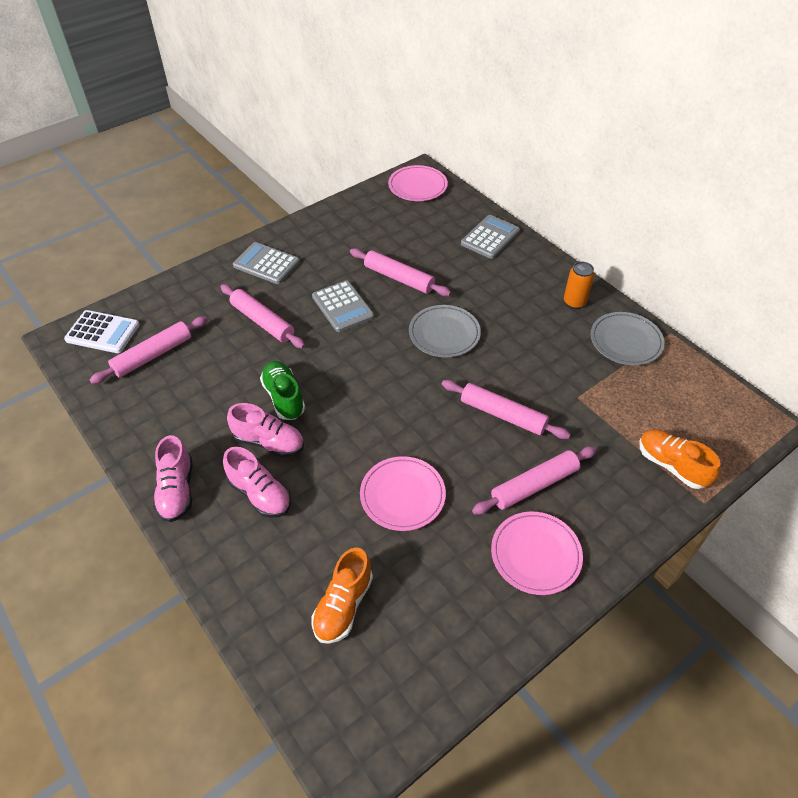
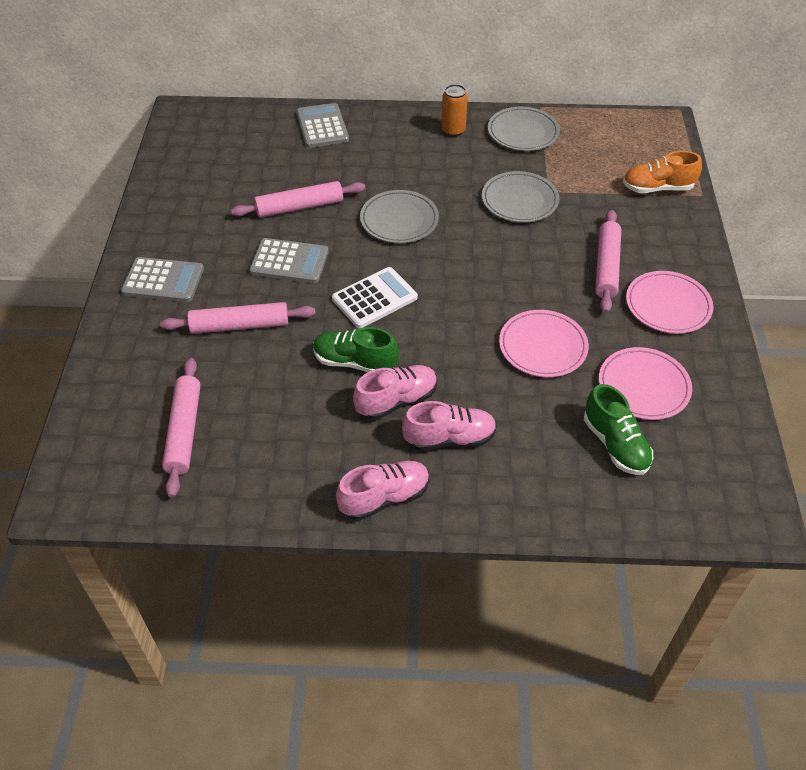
camera: 50 degrees left, 0 degrees up
white calculator [64,310,140,353] -> white calculator moved to [332,267,418,328]
pink shoe [153,435,192,522] -> pink shoe turned 60 degrees counterclockwise [336,461,430,520]
grey calculator [233,242,300,284] -> grey calculator turned 150 degrees counterclockwise [121,257,204,302]
orange shoe [311,547,373,644] -> green shoe [584,384,653,475]
pink plate [388,165,448,201] -> pink plate moved to [599,347,692,420]
pink rolling pin [442,380,571,439] -> none
none -> grey plate [482,171,559,223]

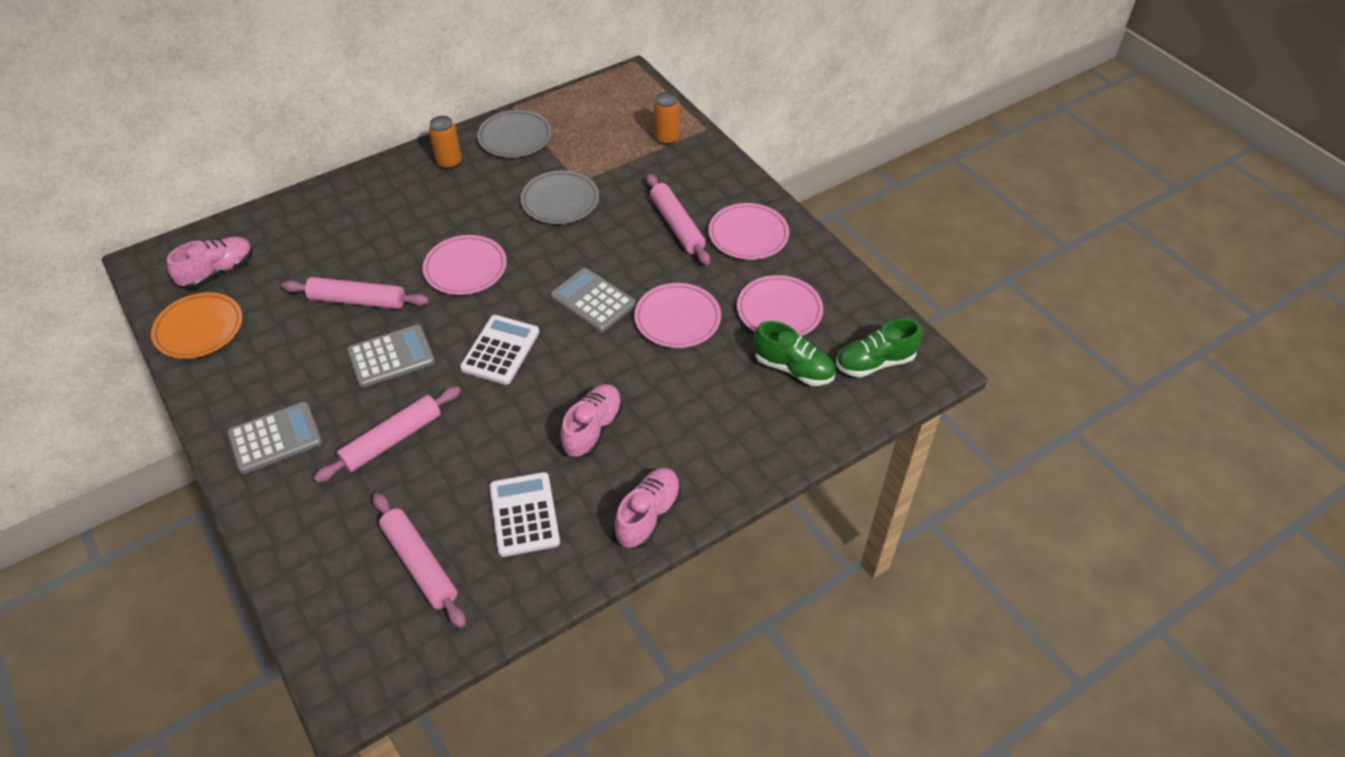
camera: 35 degrees left, 0 degrees up
pink rolling pin [231,181,366,218] -> pink rolling pin turned 60 degrees clockwise [282,277,429,309]
grey calculator [296,103,349,148] -> grey calculator moved to [550,268,636,332]
green shoe [313,327,399,372] -> green shoe moved to [836,318,922,378]
grey plate [360,190,439,243] -> pink plate [423,235,507,295]
pink shoe [402,401,497,451] -> pink shoe moved to [167,237,253,289]
orange shoe [623,151,702,193] -> orange can [654,92,680,145]
none -> orange plate [151,292,242,359]
none -> white calculator [489,472,560,557]

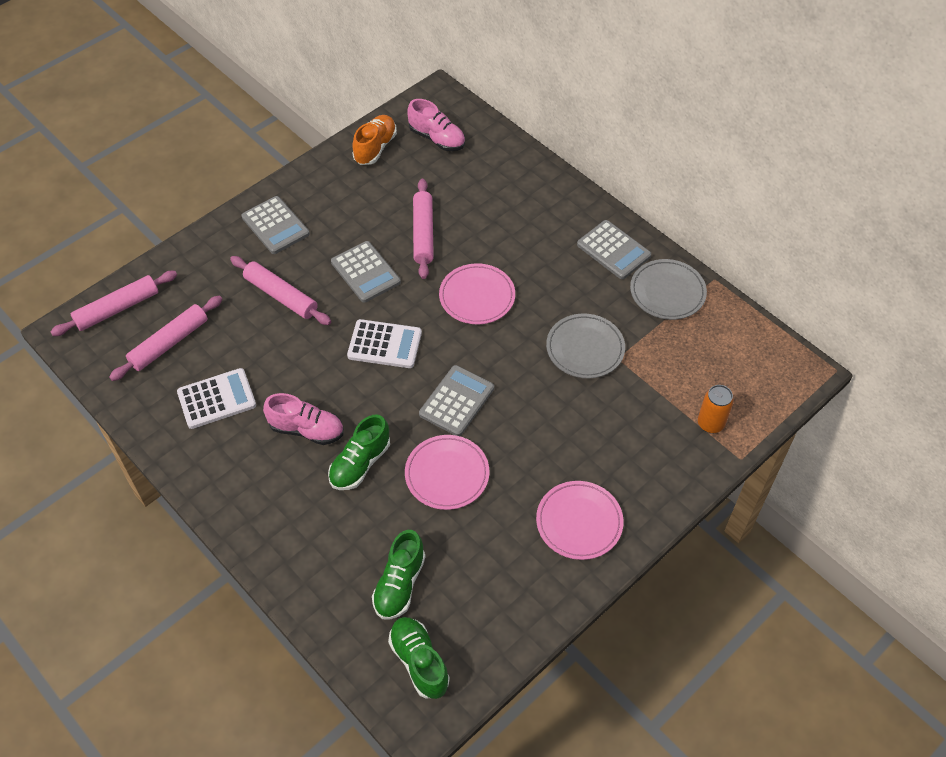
camera: 80 degrees right, 5 degrees up
orange plate [151,292,242,359] -> orange shoe [352,115,397,165]
orange can [429,116,462,169] -> grey calculator [577,220,651,279]
pink shoe [614,468,681,548] -> none
pink rolling pin [646,174,710,265] -> pink rolling pin moved to [50,271,177,336]
pink plate [737,275,823,336] -> none
none -> green shoe [328,414,390,490]

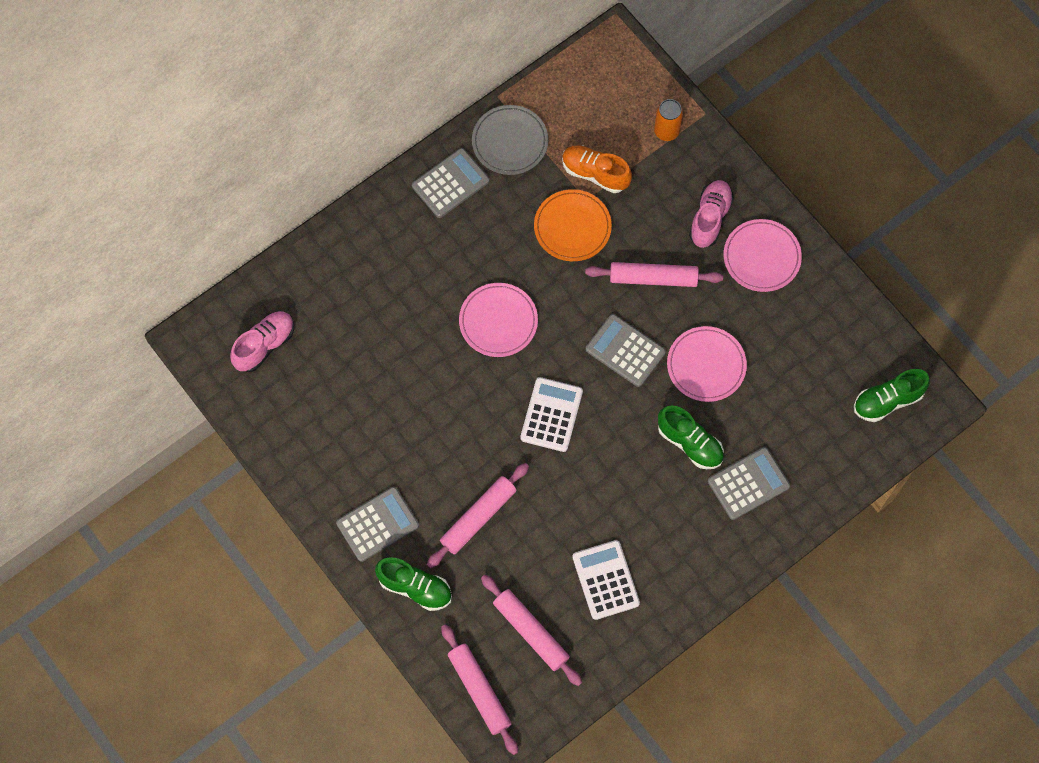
camera: 85 degrees left, 15 degrees up
pink shoe [263,393,344,445] -> pink shoe moved to [689,180,734,248]
grey calculator [331,241,401,303] -> grey calculator moved to [708,447,790,520]
orange shoe [352,115,397,165] -> orange shoe moved to [562,145,632,193]
green shoe [372,530,426,620] -> green shoe moved to [375,557,452,611]
pink rolling pin [413,179,434,279] -> pink rolling pin moved to [585,262,723,287]
grey plate [546,313,625,378] -> orange plate [534,189,612,261]

